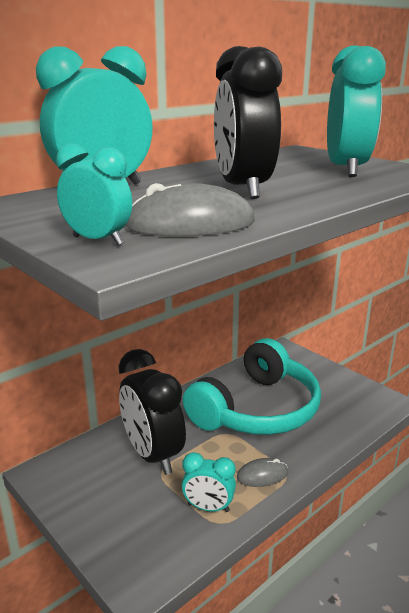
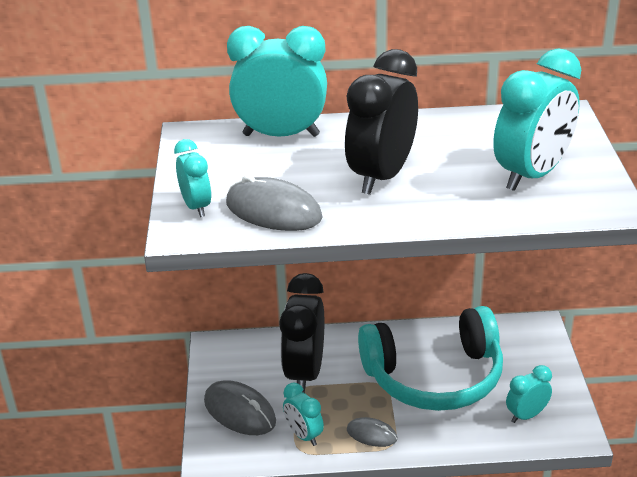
camera: 40 degrees right, 10 degrees up
none -> grey mouse [204,380,276,435]
none -> turquoise clock [506,365,552,423]

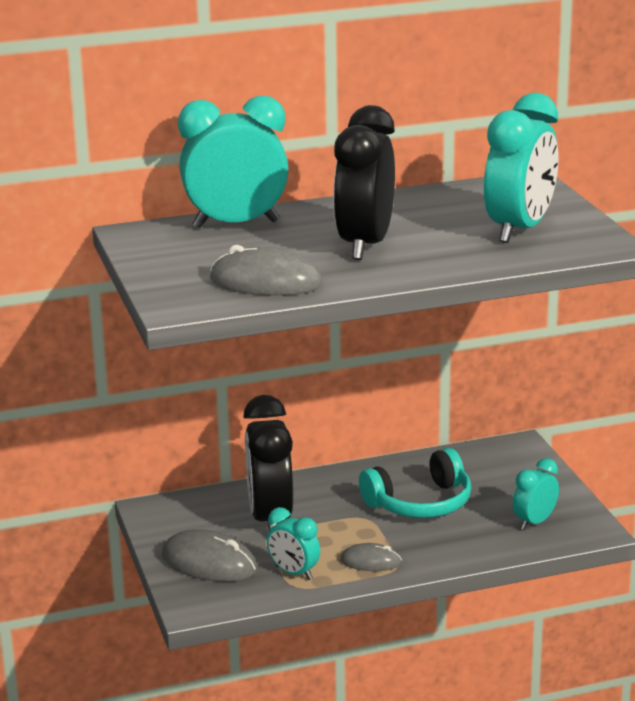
camera: 15 degrees left, 10 degrees down
turquoise clock [174,139,212,217] -> none
turquoise headphones [358,306,503,411] -> turquoise headphones [359,448,472,518], size x0.65

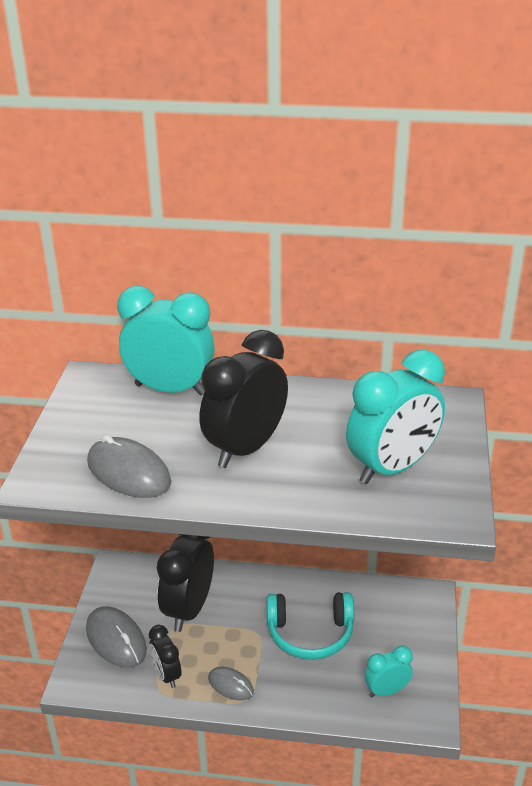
camera: 25 degrees right, 10 degrees up
turquoise clock [267,507,320,580] -> black clock [149,625,181,688]

